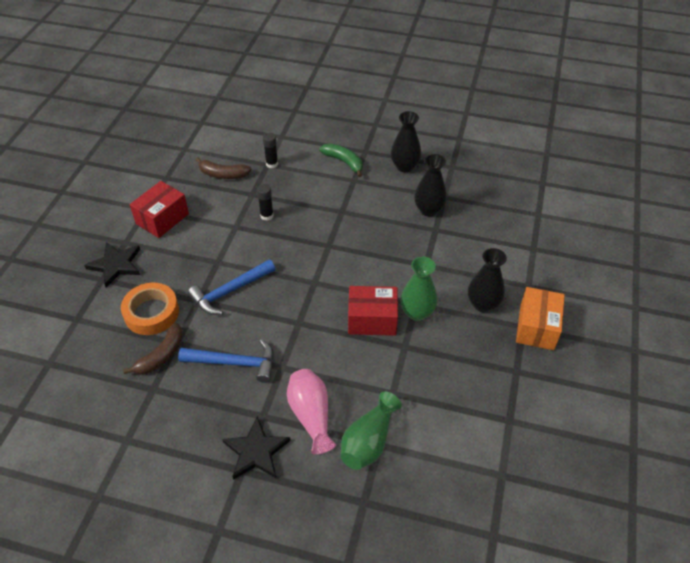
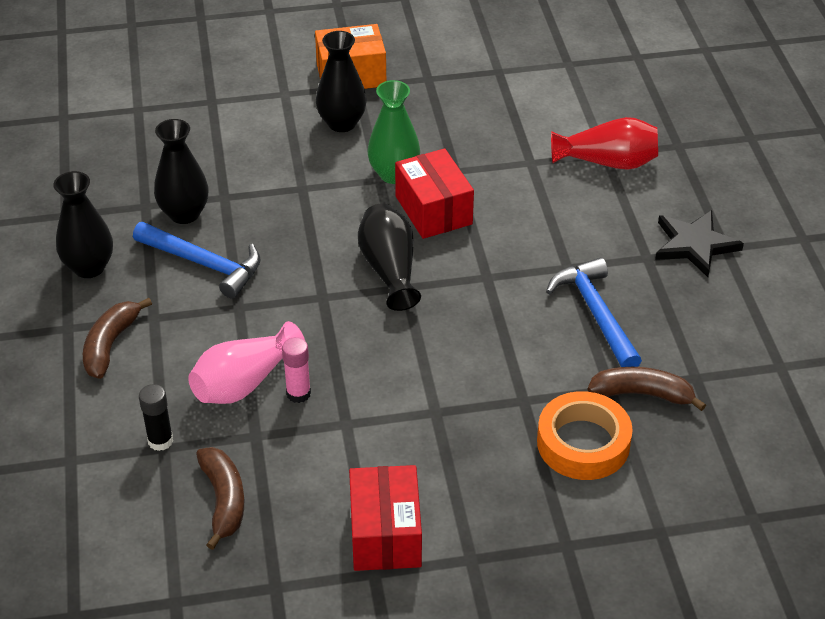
camera: 115 degrees left, 5 degrees down
black star [84,242,140,287] -> none
red box [130,181,189,238] -> red box turned 75 degrees clockwise [349,465,422,571]
blue hammer [188,259,275,315] -> blue hammer moved to [133,222,261,299]
black glue stick [257,184,274,221] -> pink glue stick [282,337,311,403]
pink vase [287,369,336,455] -> pink vase moved to [188,321,305,404]
green banana [319,143,363,177] -> brown banana [83,298,152,379]
green vase [341,391,402,470] -> red vase [551,117,658,170]
none -> black vase [358,203,421,311]

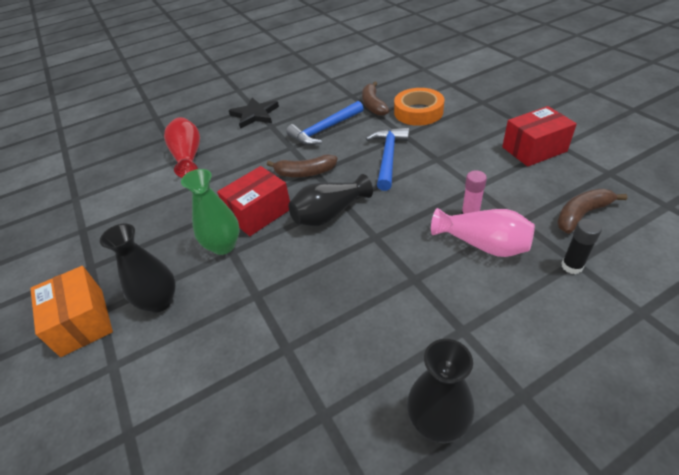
camera: 105 degrees left, 0 degrees up
brown banana [83,298,152,379] -> brown banana moved to [267,154,337,177]
blue hammer [133,222,261,299] -> blue hammer moved to [366,128,409,191]
black vase [154,119,209,224] -> none

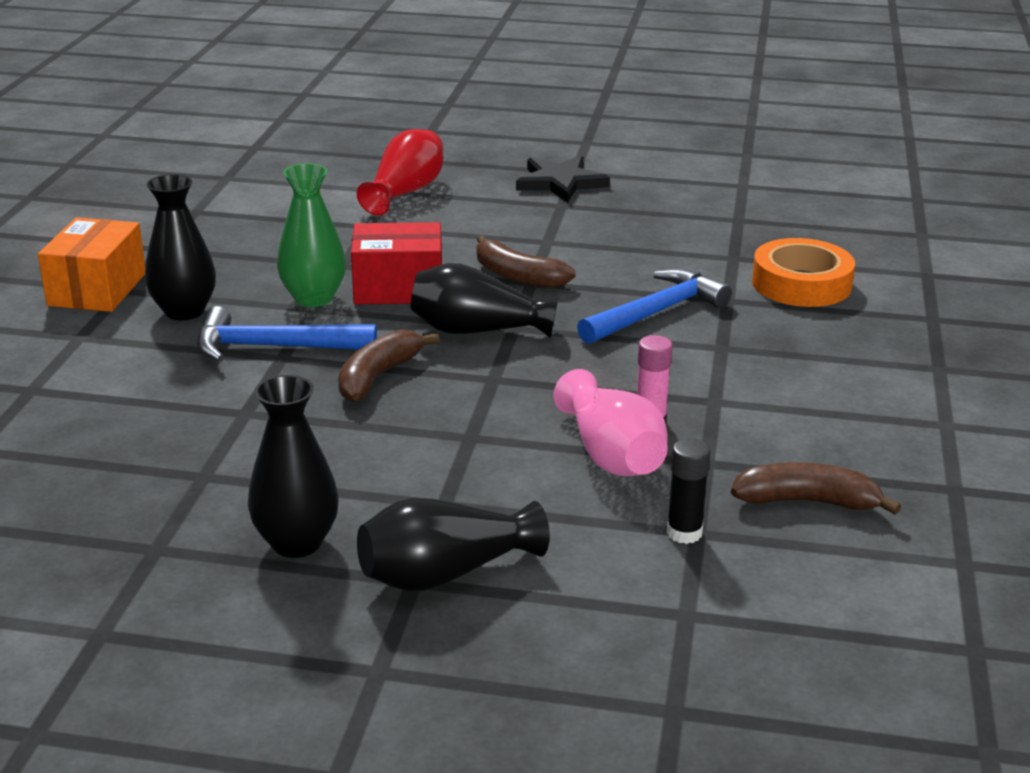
camera: 35 degrees right, 15 degrees down
blue hammer [286,101,364,145] -> blue hammer moved to [197,306,377,362]
brown banana [362,82,390,116] -> brown banana moved to [338,329,439,402]
red box [502,106,577,167] -> none
none -> black vase [357,498,550,591]

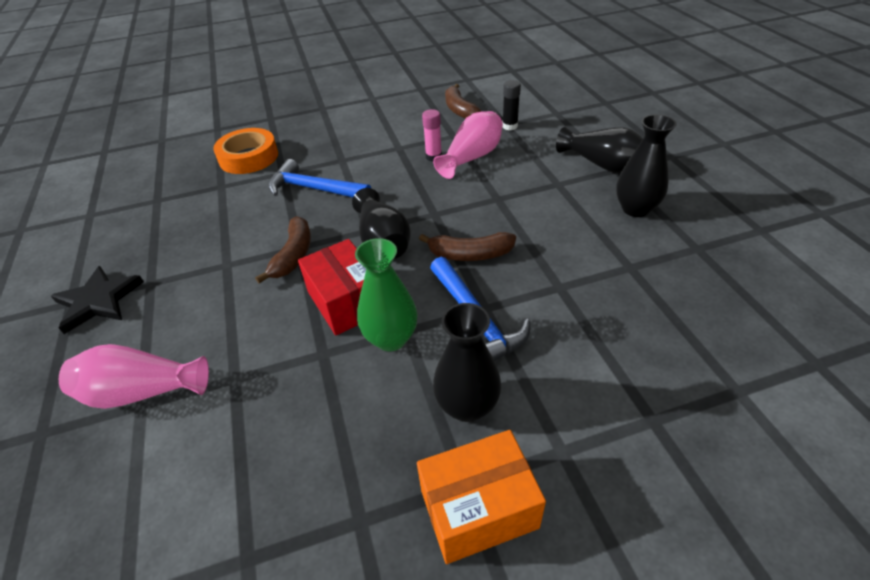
camera: 115 degrees left, 15 degrees up
red vase [357,129,444,216] -> pink vase [59,344,209,409]

